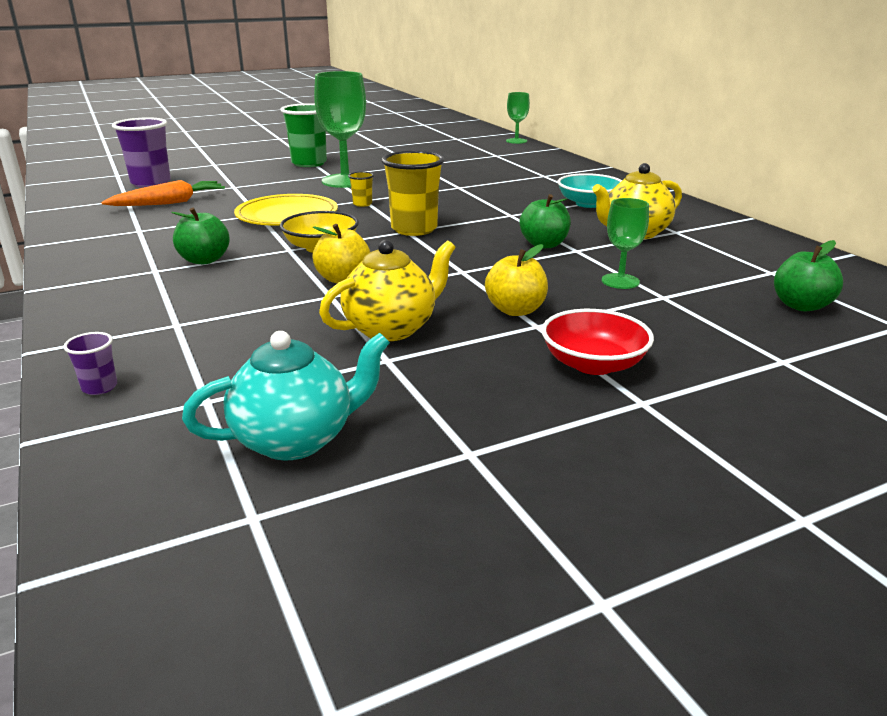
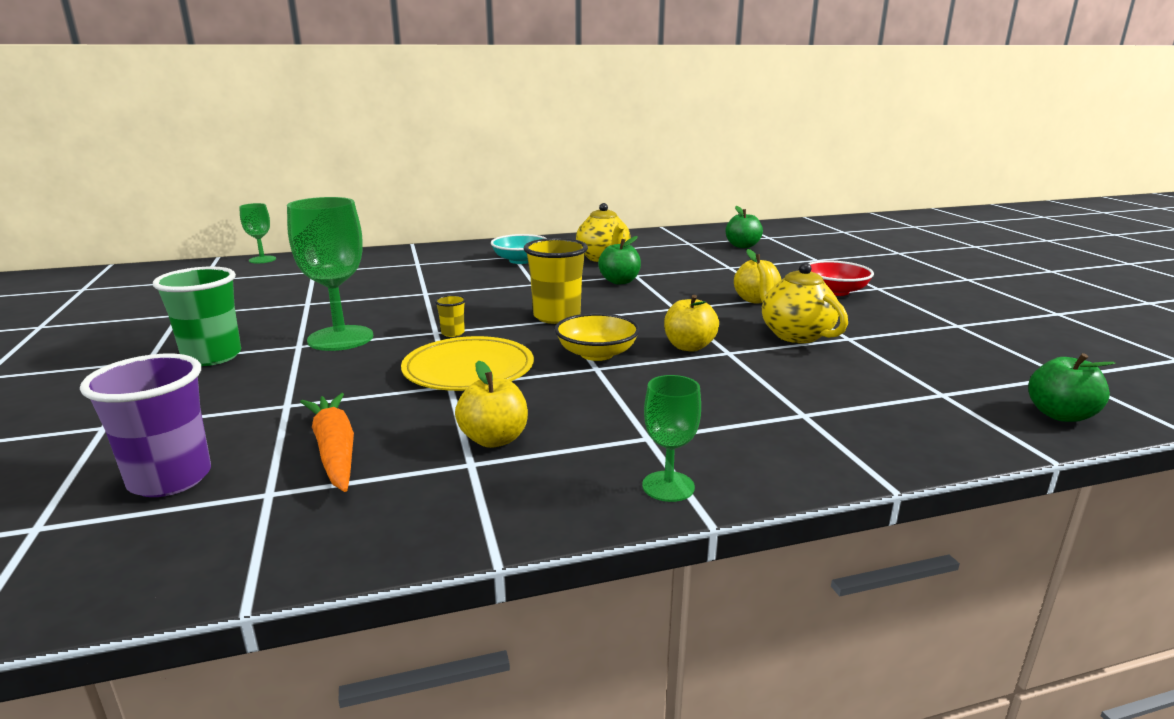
camera: 80 degrees left, 5 degrees down
purple cup [63,332,117,395] -> none
green apple [171,208,230,264] -> green apple moved to [1028,353,1115,422]
turquoise teapot [182,331,390,461] -> none
green goblet [602,198,649,289] -> green goblet moved to [642,375,701,502]
none -> yellow apple [455,361,528,448]

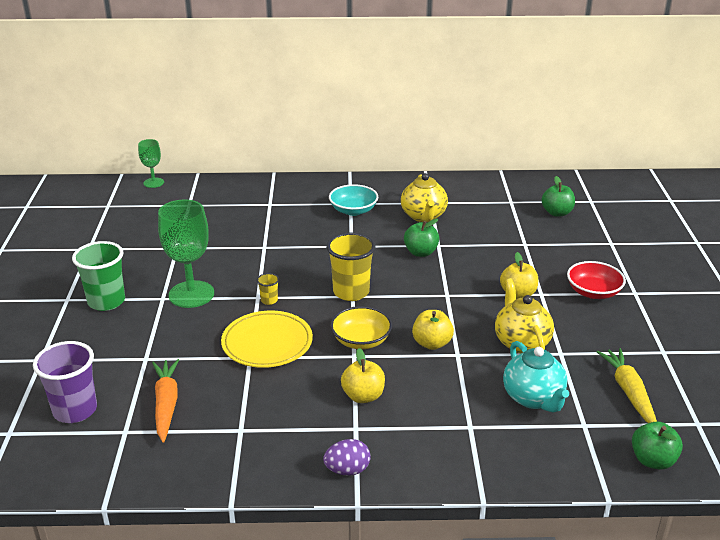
camera: 15 degrees right, 10 degrees up
yellow apple [455,361,528,448] -> yellow apple moved to [341,348,385,403]
green goblet [642,375,701,502] -> purple egg [323,439,371,476]
none -> turquoise teapot [503,341,569,413]
none -> yellow carrot [596,348,657,423]

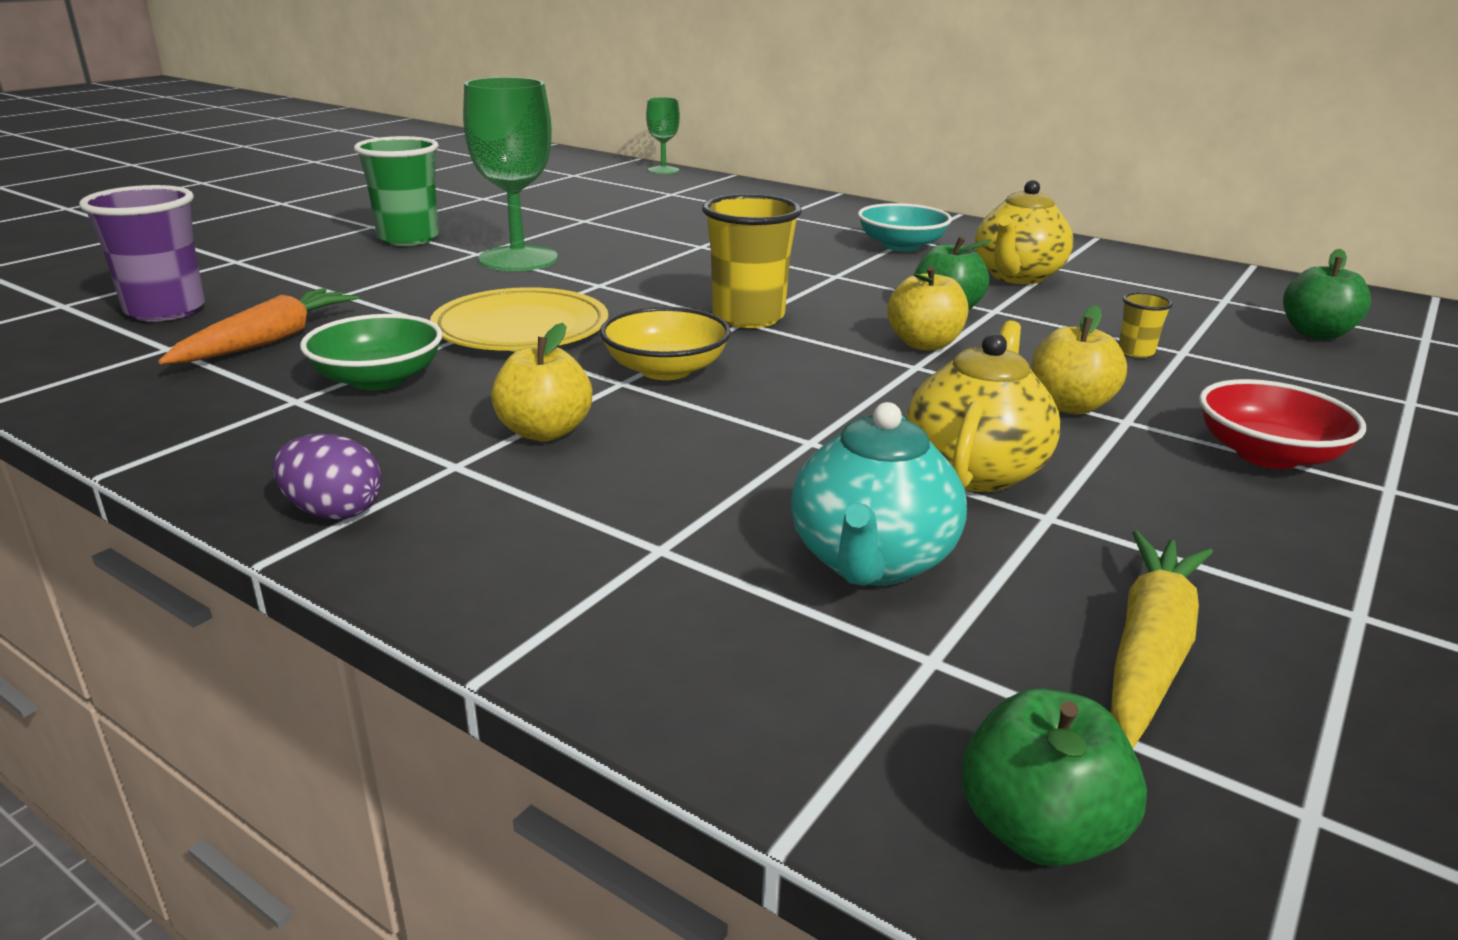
camera: 35 degrees right, 5 degrees down
yellow cup [257,273,279,305] -> yellow cup moved to [1119,292,1173,358]
yellow apple [412,310,454,350] -> yellow apple moved to [887,266,969,350]
none -> green bowl [300,314,443,390]

